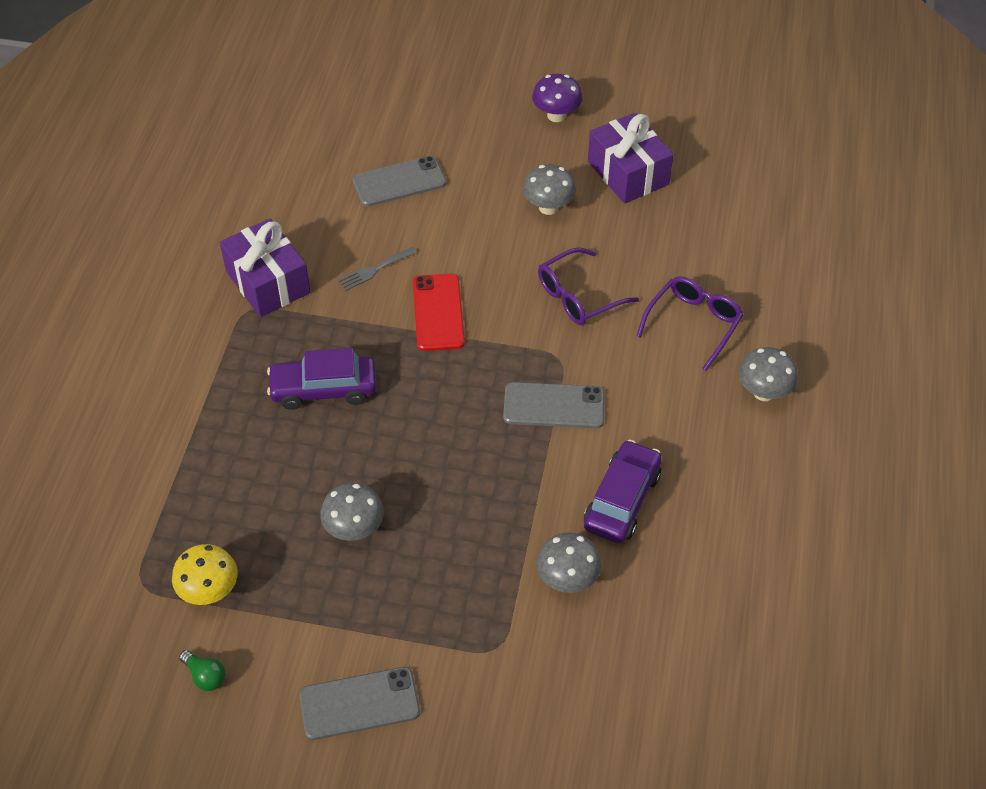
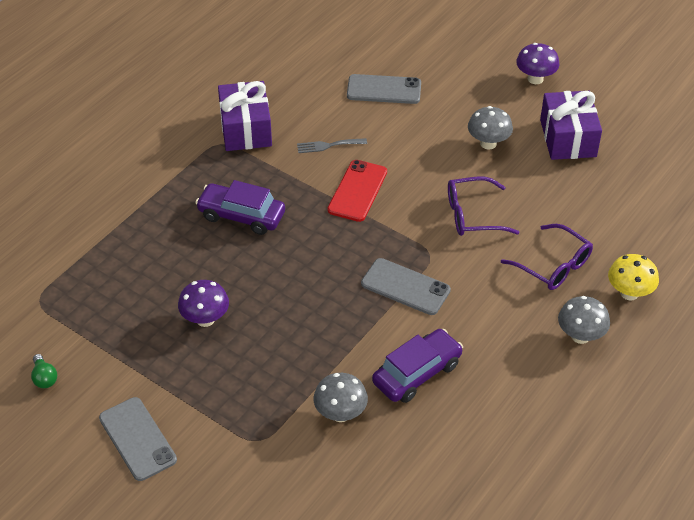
camera: 25 degrees right, 5 degrees down
yellow mushroom [172,544,238,605] -> yellow mushroom moved to [608,254,659,301]
grey phone [299,667,420,740] -> grey phone turned 45 degrees clockwise [99,397,177,481]
grey mushroom [320,483,384,541] -> purple mushroom [178,280,229,327]
purple glasses [637,276,744,371] -> purple glasses turned 75 degrees clockwise [501,224,593,290]

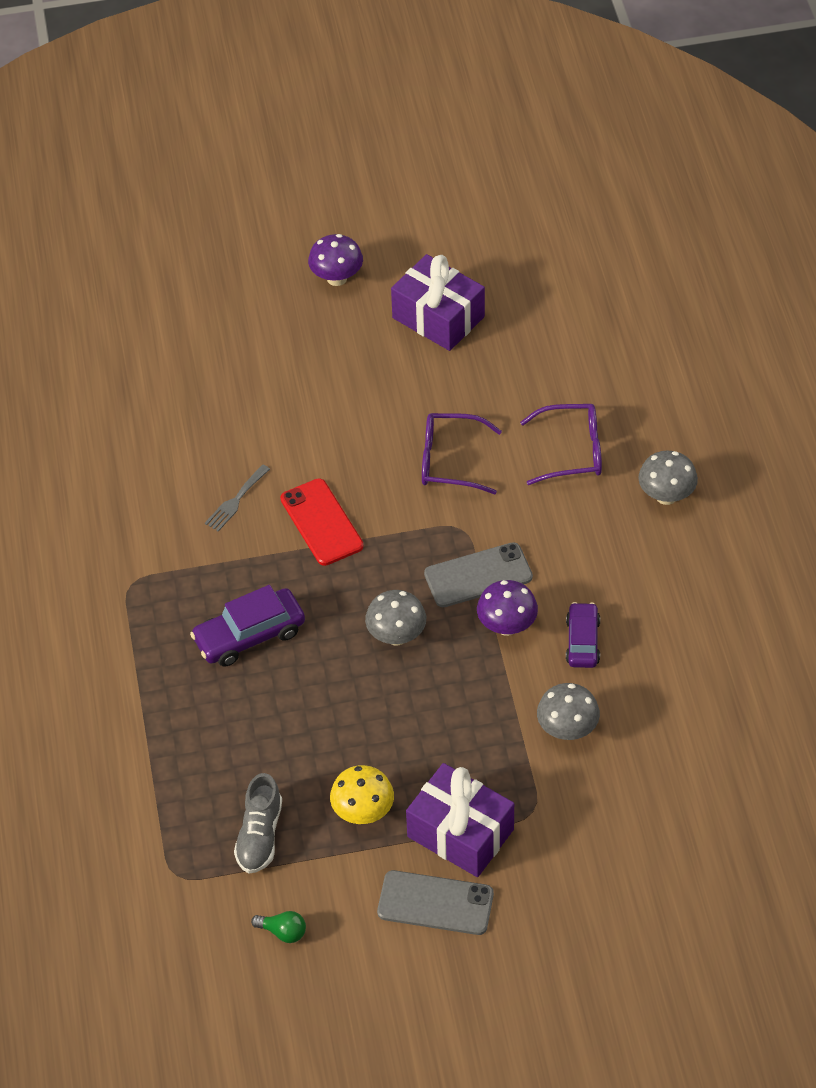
camera: 45 degrees left, 5 degrees up
purple mushroom [178,280,229,327] -> purple mushroom moved to [477,580,538,636]
purple gift [218,81,272,151] -> purple gift moved to [406,763,514,877]
grey phone [347,74,421,104] -> none
purple car [372,329,463,403] -> purple car [566,602,600,668], size x0.66
purple glasses [448,177,519,236] -> purple glasses turned 60 degrees clockwise [422,413,502,494]
grey mushroom [468,106,513,150] -> grey mushroom moved to [365,590,426,645]
yellow mushroom [608,254,659,301] -> yellow mushroom moved to [330,765,394,824]
none -> grey shoe [234,773,282,873]

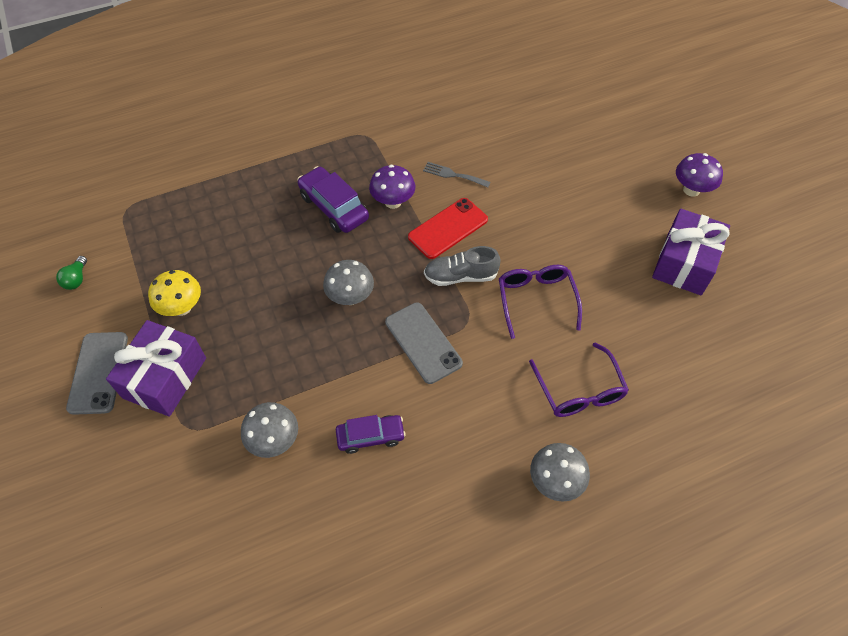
camera: 75 degrees right, 5 degrees up
grey shoe [234,773,282,873] -> grey shoe moved to [424,246,500,286]
purple mushroom [477,580,538,636] -> purple mushroom moved to [369,165,415,209]

